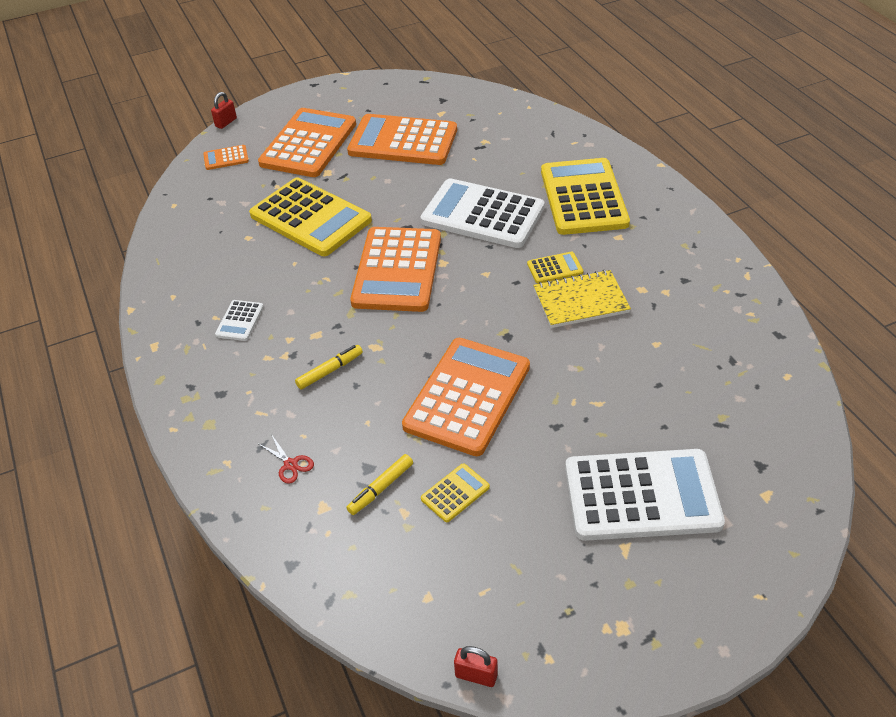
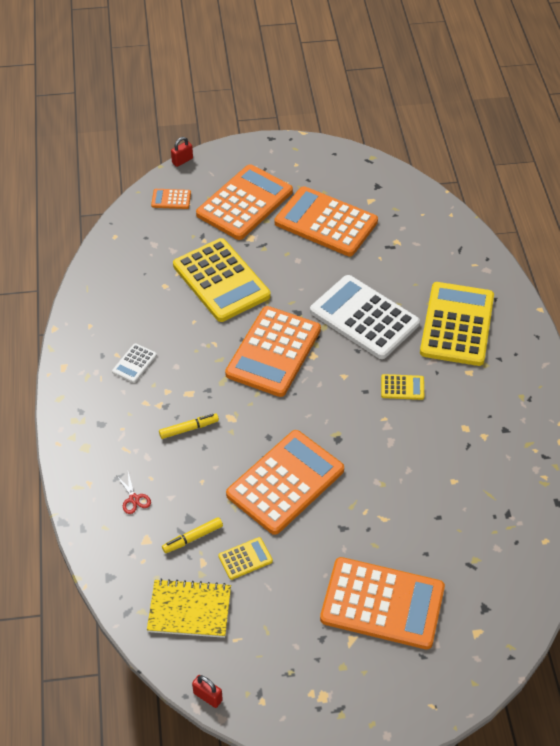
camera: 15 degrees right, 5 degrees up
yellow notebook [533,270,631,328] -> yellow notebook moved to [147,579,231,638]
white calculator [565,449,725,541] -> orange calculator [320,557,445,649]

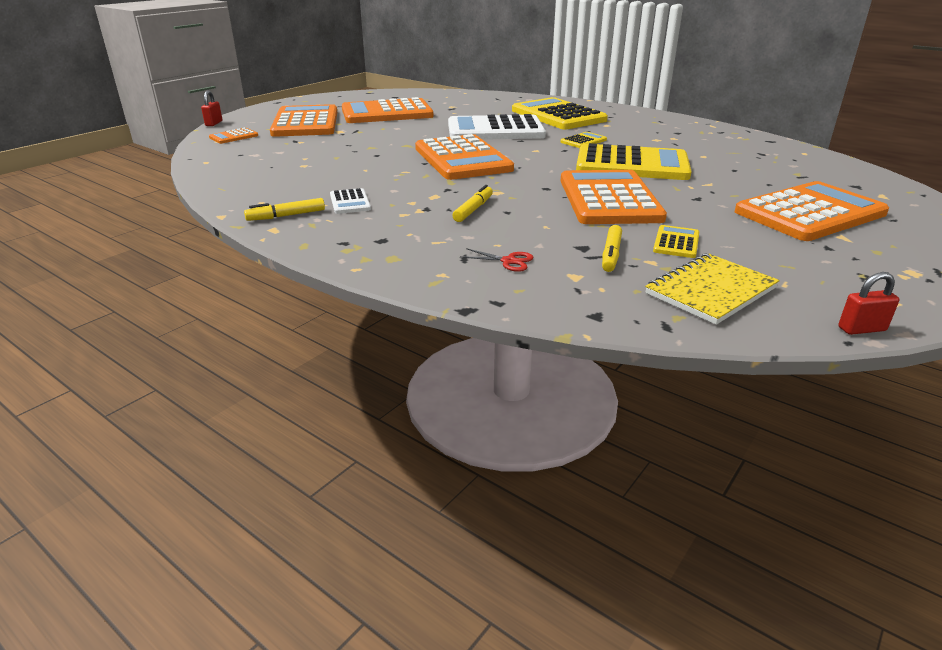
camera: 45 degrees left, 20 degrees down
yellow calculator [173,238,270,322] -> yellow calculator moved to [576,143,692,180]
none -> yellow marker [244,198,325,221]

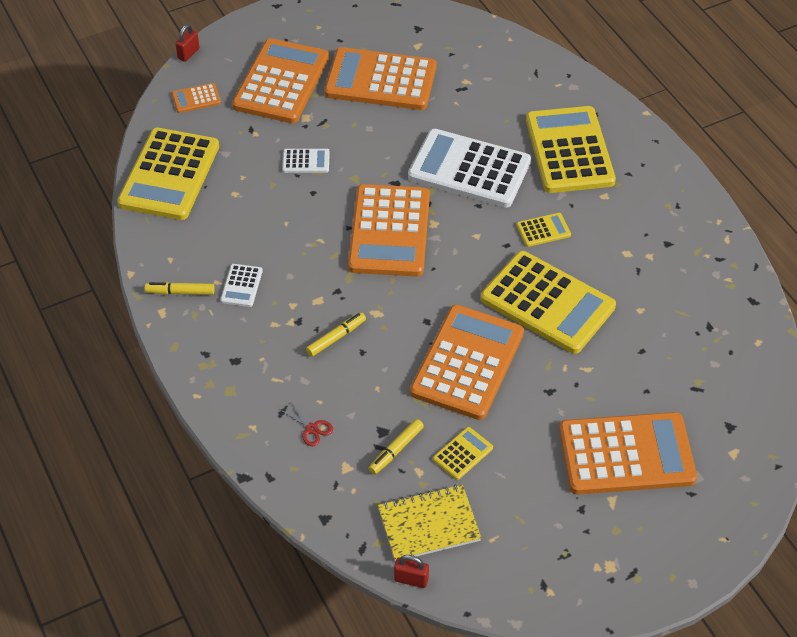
camera: 25 degrees right, 20 degrees up
red padlock [838,272,899,335] -> red padlock moved to [394,555,429,588]
none -> yellow calculator [117,128,219,220]
none -> white calculator [282,149,330,173]

